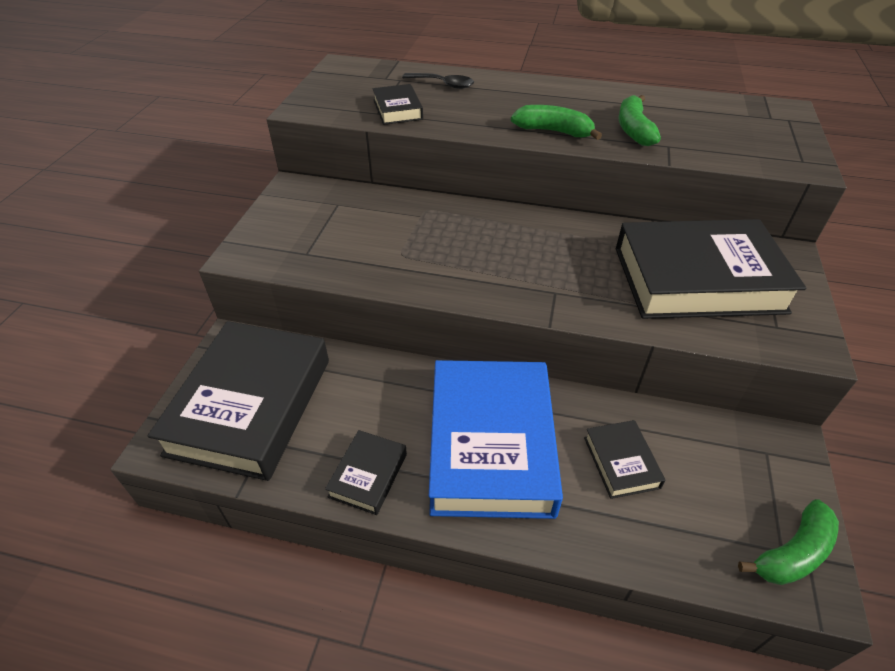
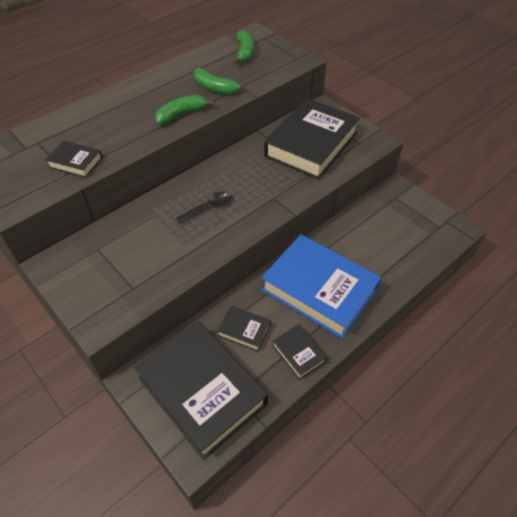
camera: 55 degrees left, 5 degrees up
black spoon [402,73,474,89] -> black spoon moved to [176,191,231,223]
black book [584,420,665,499] -> black book moved to [217,306,271,352]
green banana [738,499,839,585] -> green banana moved to [233,30,254,64]

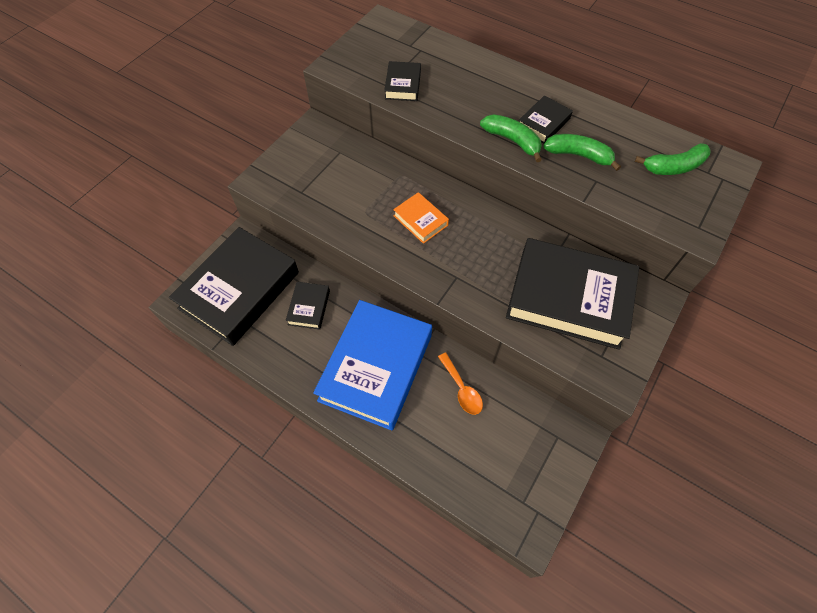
camera: 75 degrees right, 10 degrees up
black spoon [176,191,231,223] -> orange book [393,192,449,244]
green banana [194,65,240,95] -> green banana turned 90 degrees clockwise [543,134,621,171]
black book [272,325,327,380] -> black book moved to [519,95,573,144]
none -> orange spoon [438,352,483,415]

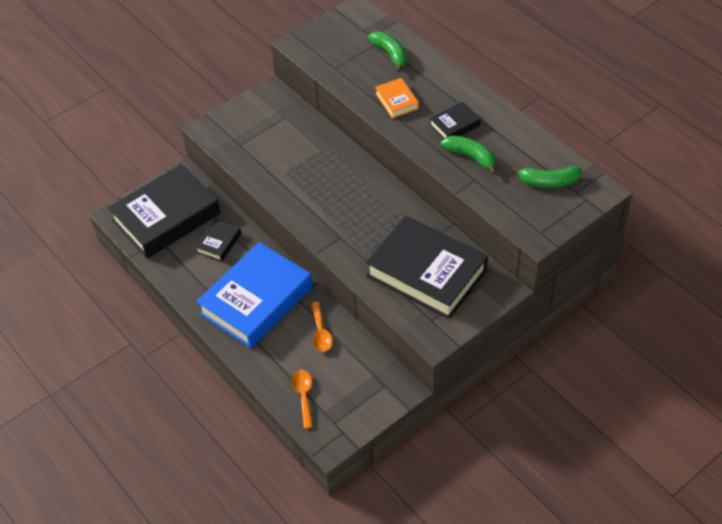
camera: 20 degrees right, 10 degrees down
black book [384,61,421,101] -> none
orange book [393,192,449,244] -> orange book moved to [375,78,419,119]
green banana [480,114,542,162] -> green banana moved to [368,32,407,72]
none -> orange spoon [292,370,313,429]

